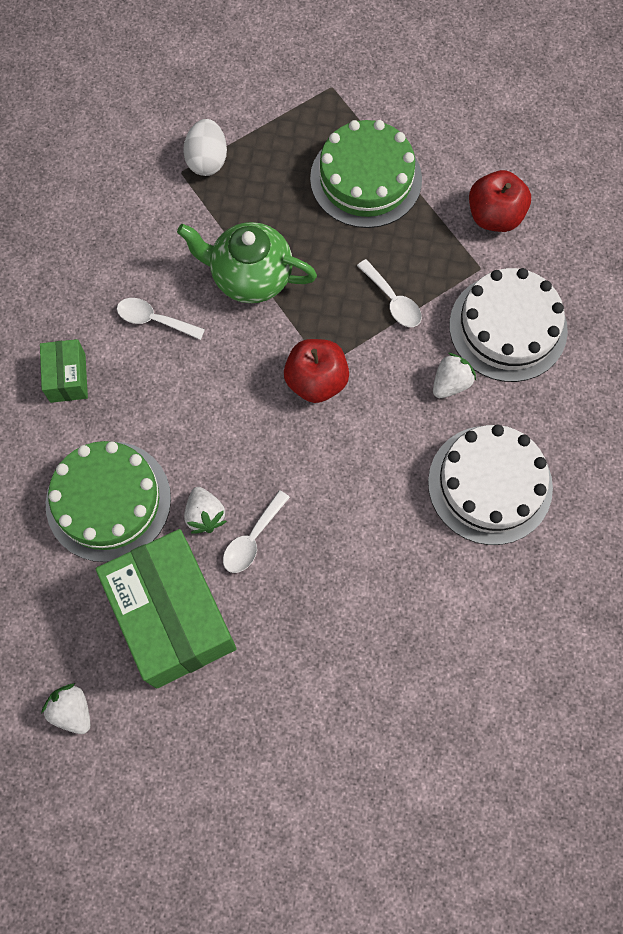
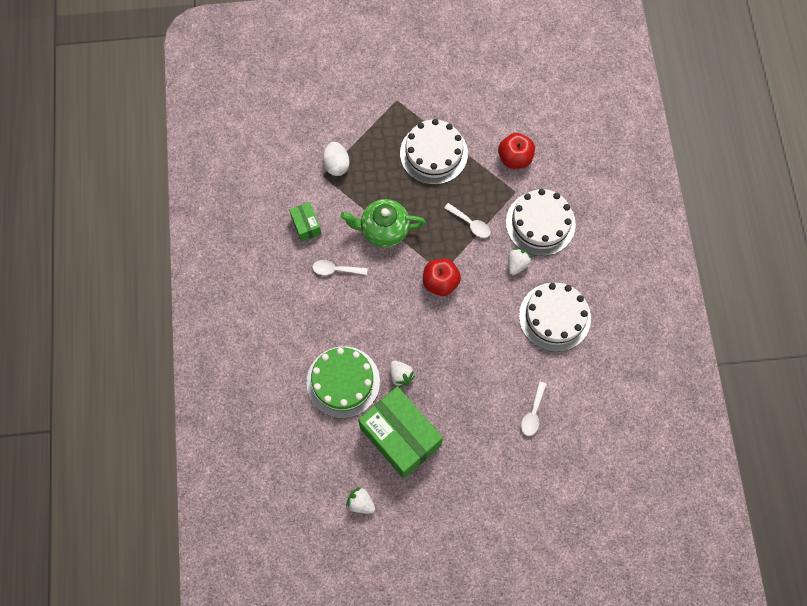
camera: 15 degrees left, 0 degrees up
green box [40,339,88,403] -> green box moved to [289,202,322,242]
white spoon [223,490,290,573] -> white spoon moved to [521,382,546,436]
green cake [310,120,422,228] -> white cake [400,119,468,185]

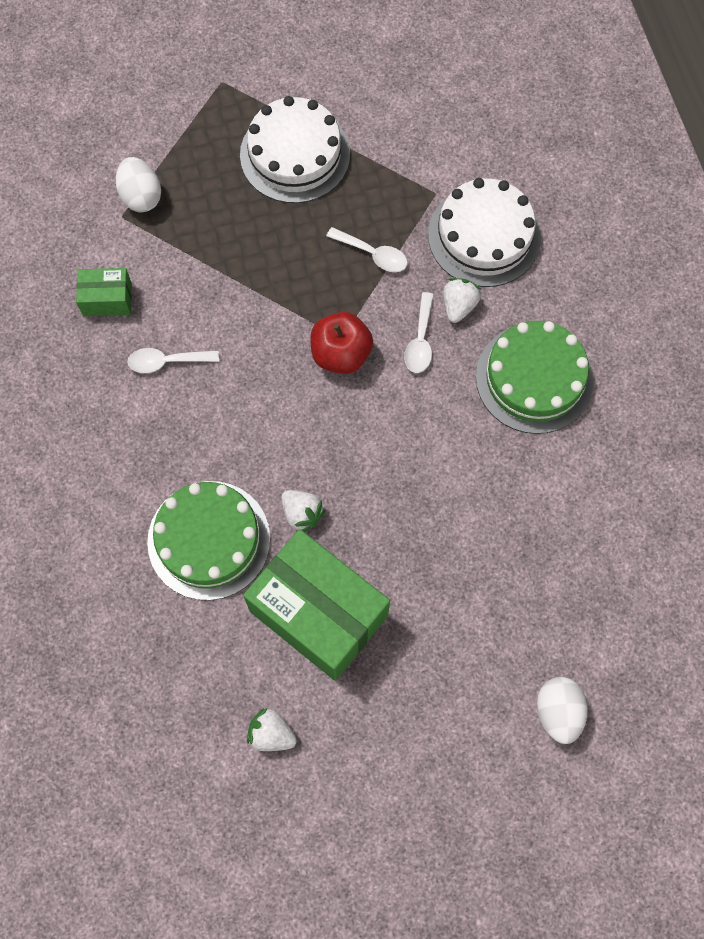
camera: 10 degrees left, 0 degrees up
green box [289,202,322,242] -> green box turned 60 degrees counterclockwise [76,268,132,316]
green teapot [340,199,426,248] -> none
red apple [498,133,535,169] -> none
white cake [519,283,591,352] -> green cake [476,321,594,434]
white spoon [521,382,546,436] -> white spoon moved to [404,292,434,373]
none -> white egg [537,677,588,744]

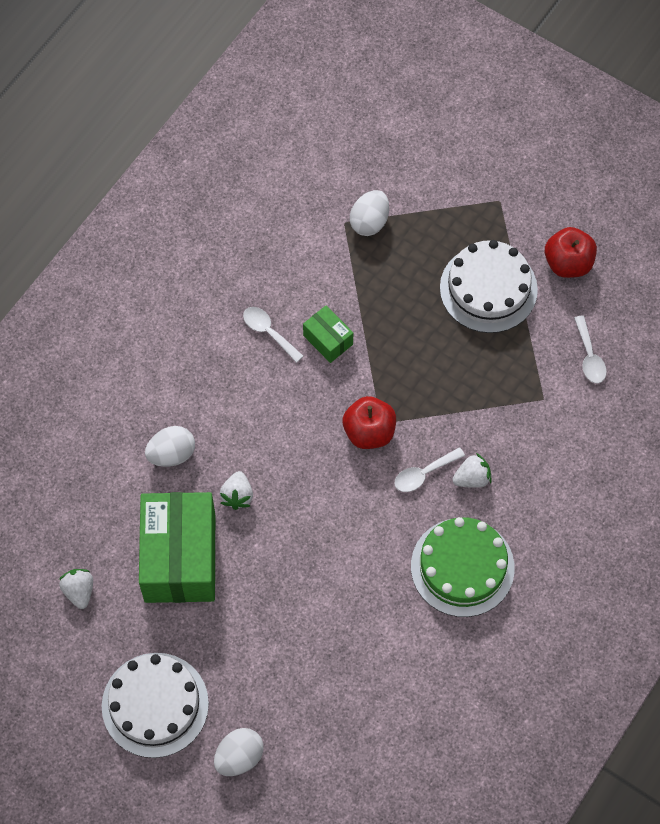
camera: 50 degrees right, 5 degrees down
green box [76,268,132,316] -> green box moved to [303,306,353,363]
green cake [147,481,270,600] -> white egg [145,426,195,467]
white spoon [326,227,408,272] -> white spoon moved to [574,316,607,383]
white cake [428,178,541,287] -> white cake moved to [102,653,209,758]
none -> red apple [545,227,597,278]

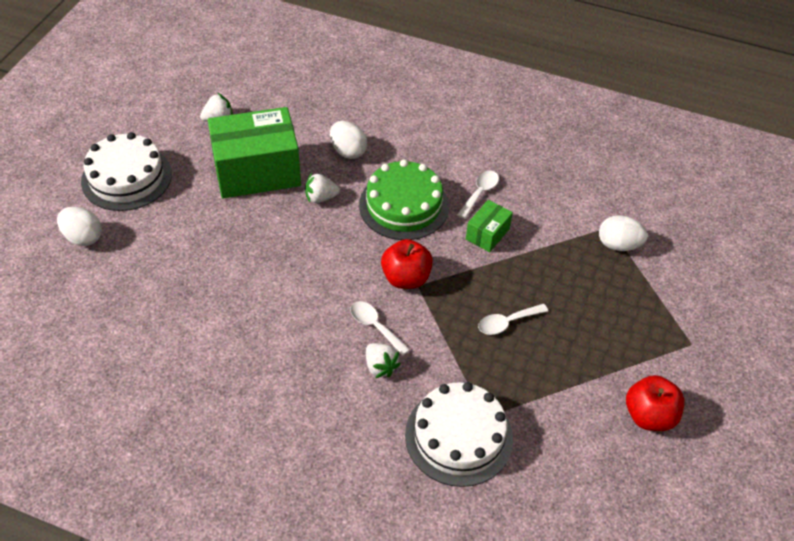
camera: 75 degrees right, 15 degrees down
green cake [411,517,515,617] -> green cake moved to [359,159,449,240]
white cake [440,240,538,333] -> white cake moved to [405,382,513,487]
white spoon [574,316,607,383] -> white spoon moved to [478,304,548,335]

